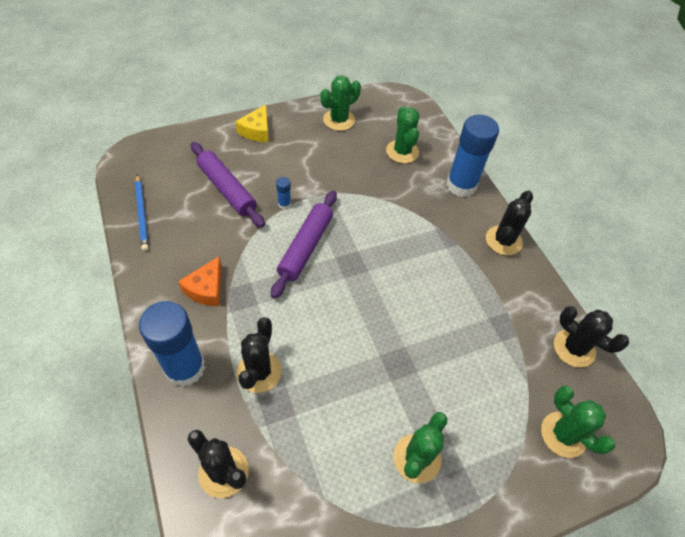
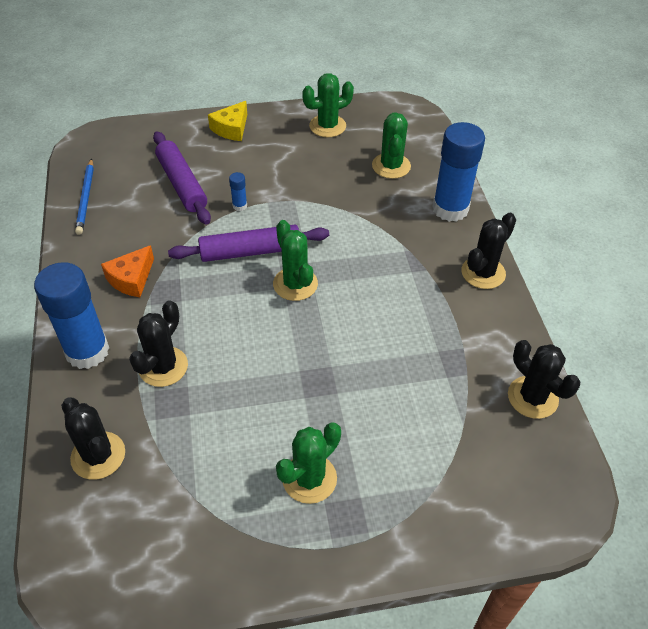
camera: 15 degrees right, 5 degrees down
purple rolling pin [271,191,337,299] -> purple rolling pin turned 45 degrees clockwise [168,225,329,262]
green cactus [541,386,615,458] -> green cactus moved to [273,220,318,301]

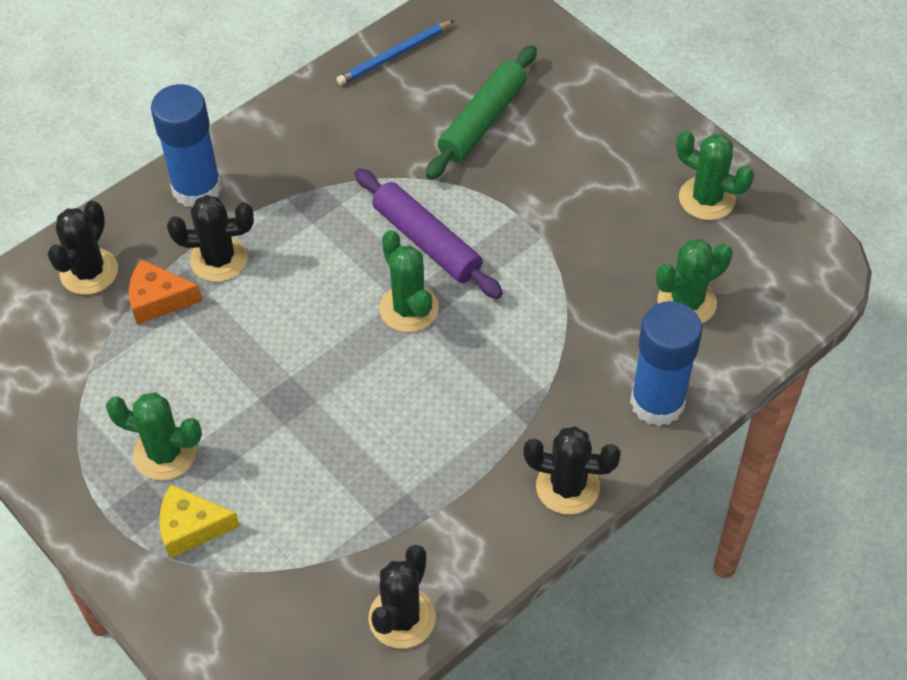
camera: 60 degrees right, 5 degrees up
orange cheese [101,245,154,297] -> orange cheese moved to [129,259,202,325]
purple rolling pin [153,131,211,225] -> green rolling pin [426,45,537,180]
yellow cheese [208,101,247,141] -> yellow cheese moved to [159,484,240,559]
blue glue stick [229,172,247,211] -> none
green cactus [273,220,318,301] -> green cactus turned 60 degrees counterclockwise [379,230,439,332]

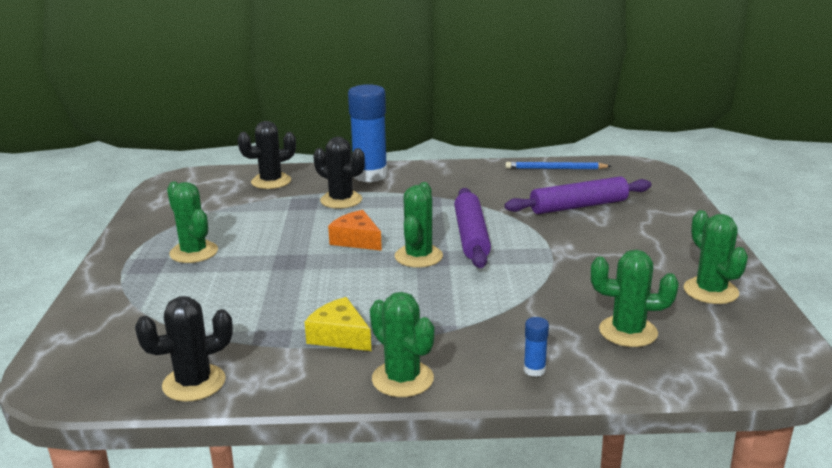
camera: 40 degrees right, 30 degrees down
orange cheese [129,259,202,325] -> orange cheese moved to [328,210,382,251]
yellow cheese [159,484,240,559] -> yellow cheese moved to [305,297,371,351]
green rolling pin [426,45,537,180] -> purple rolling pin [505,176,651,214]
black cactus [523,426,621,515] -> green cactus [370,292,435,397]
blue glue stick [630,301,702,426] -> blue glue stick [524,317,549,377], size x0.41

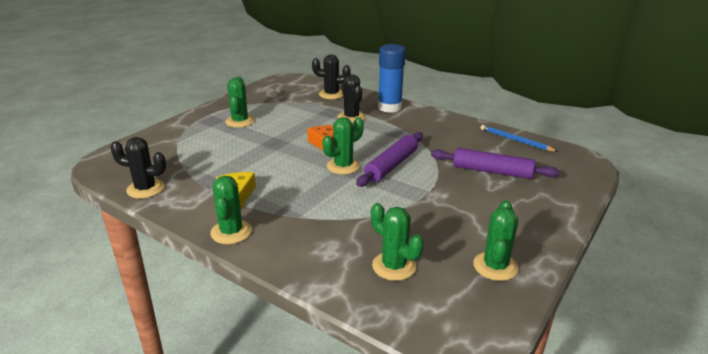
camera: 35 degrees right, 5 degrees up
blue glue stick [524,317,549,377] -> none

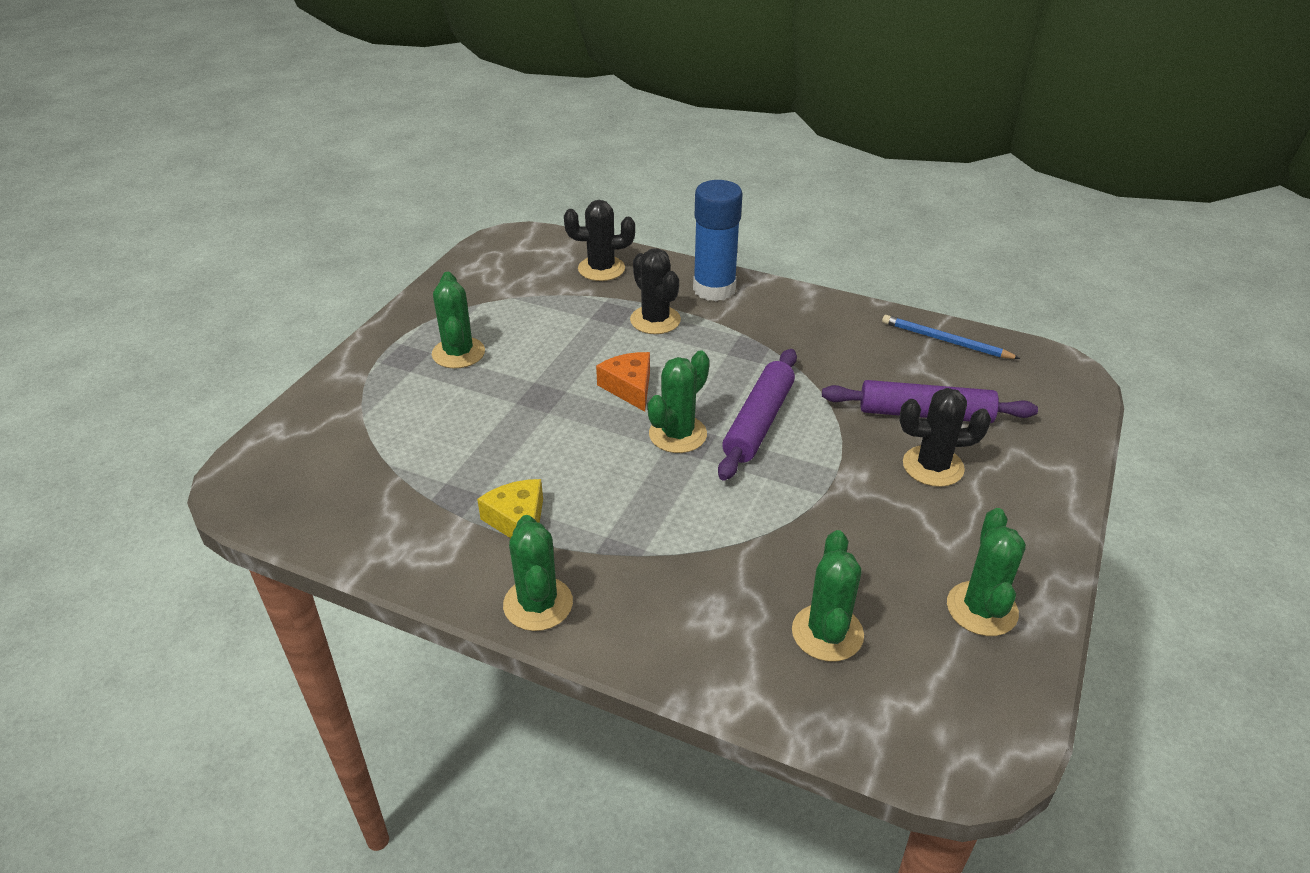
camera: 10 degrees left, 10 degrees up
black cactus [110,137,166,199] -> black cactus moved to [899,388,991,487]
green cactus [371,203,424,281] -> green cactus turned 60 degrees clockwise [792,530,864,662]

